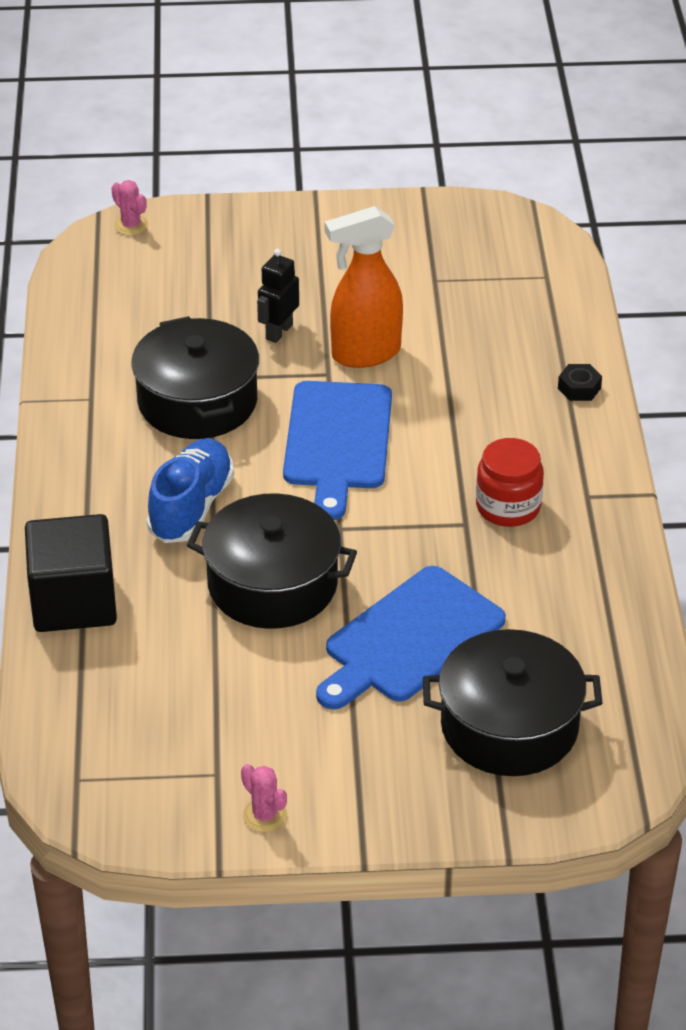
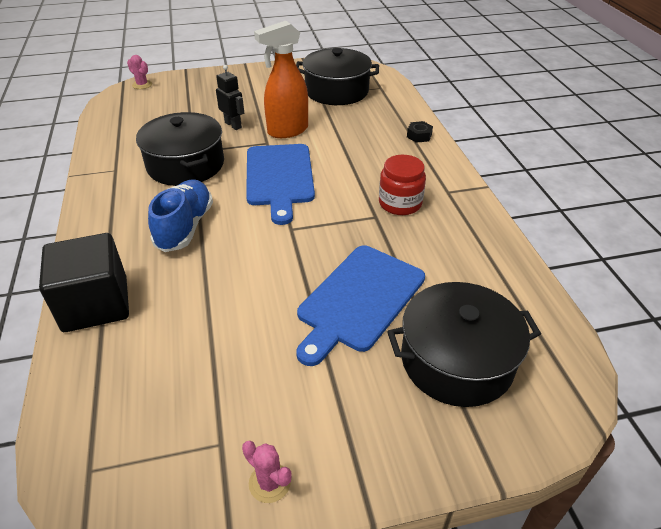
camera: 10 degrees left, 0 degrees up
black pot [187,493,357,629] -> black pot moved to [296,48,379,105]
black robot [257,249,299,343] -> black robot turned 120 degrees clockwise [216,65,244,130]

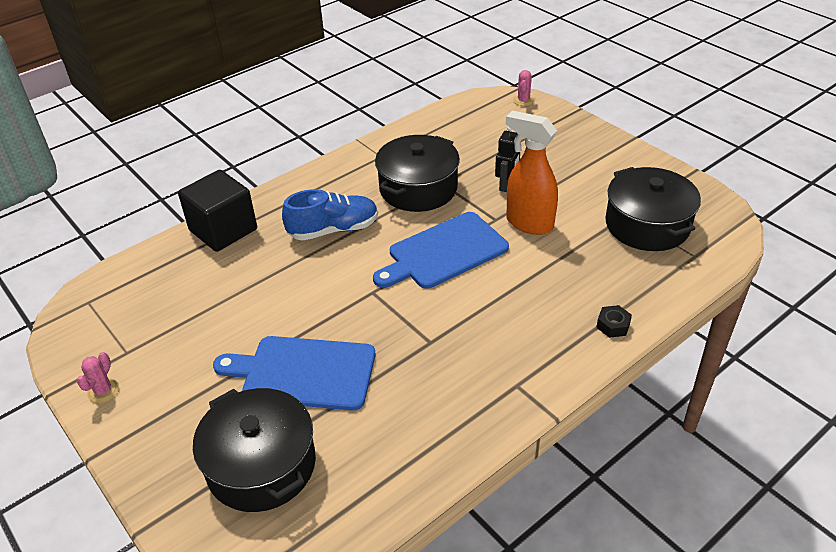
camera: 65 degrees right, 0 degrees up
red jar [379,155,426,215] -> none

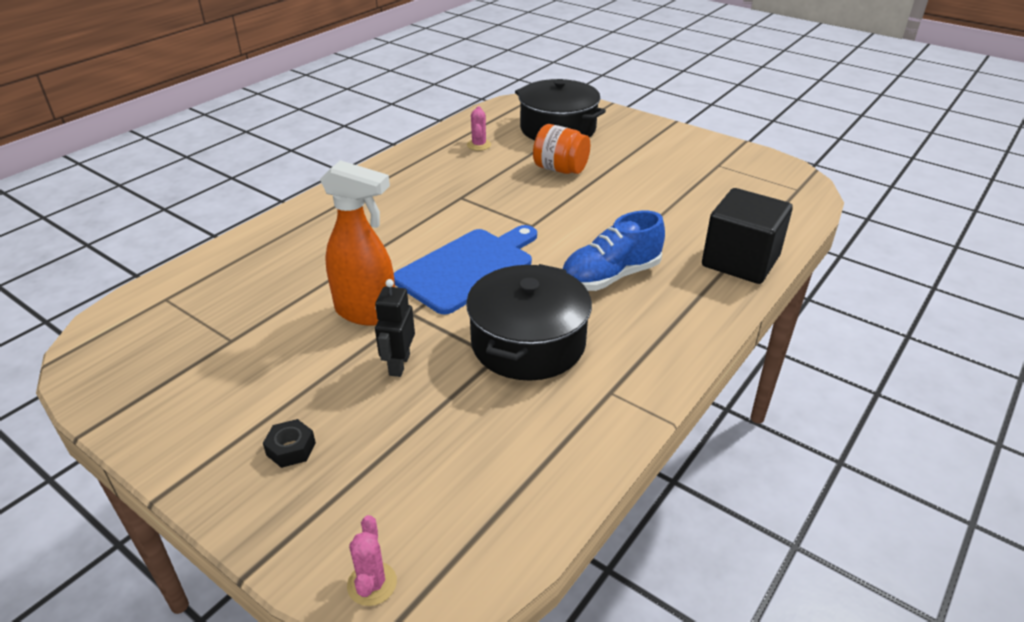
camera: 165 degrees right, 5 degrees down
pink cactus [77,352,119,403] -> pink cactus moved to [467,106,491,151]
blue cutting board [213,336,375,410] -> orange jar [533,124,590,174]
black nut [596,305,632,338] -> black nut moved to [263,419,316,468]
black pot [605,167,701,251] -> none

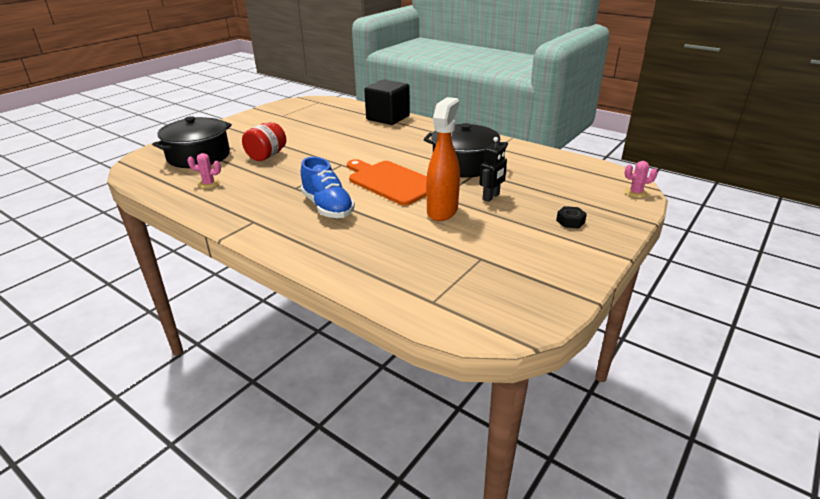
camera: 90 degrees left, 5 degrees down
black robot [375,279,415,377] -> black robot turned 60 degrees counterclockwise [479,137,507,202]
blue cutting board [394,225,537,315] -> orange cutting board [347,159,427,206]
orange jar [533,124,590,174] -> red jar [242,122,286,161]
blue shoe [562,211,665,291] -> blue shoe moved to [301,157,355,218]

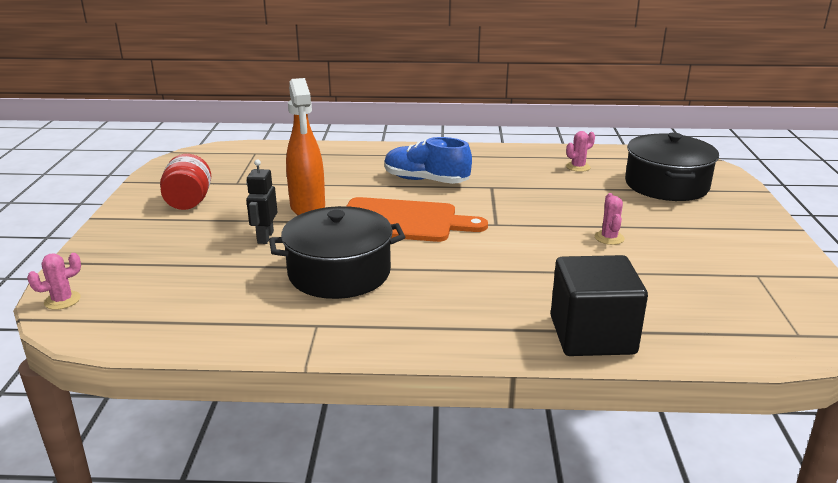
camera: 145 degrees right, 5 degrees down
red jar [242,122,286,161] -> red jar moved to [160,154,211,210]
black nut [556,206,587,229] -> none
none -> pink cactus [594,193,625,245]

